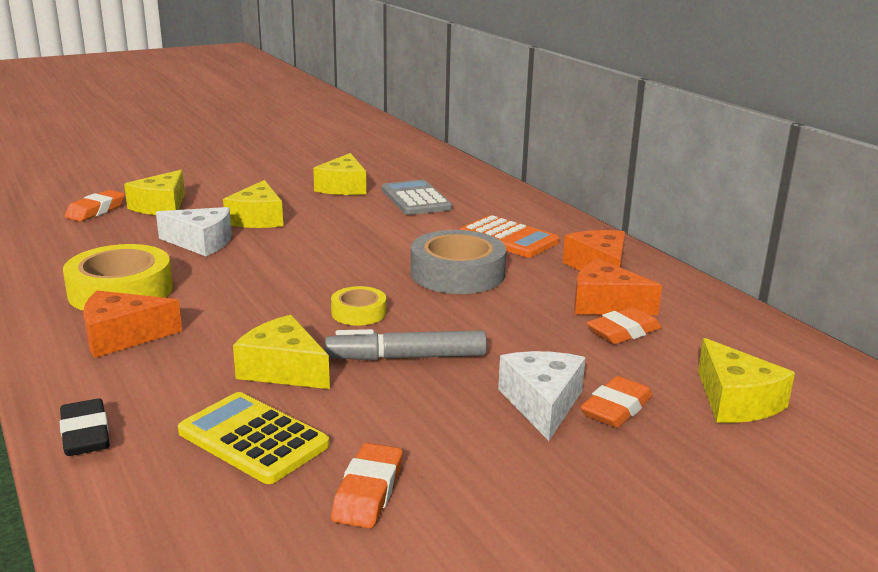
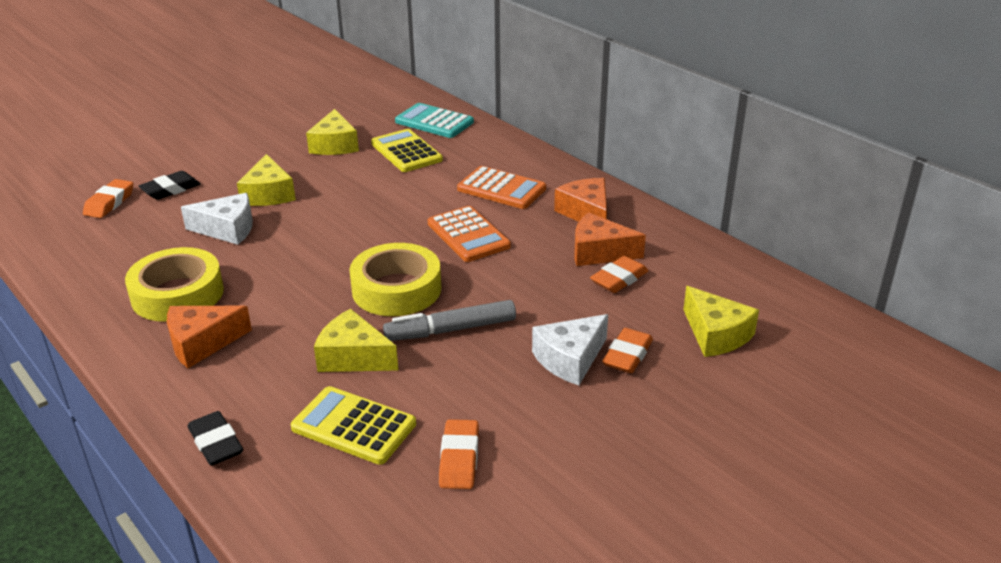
camera: 10 degrees left, 10 degrees up
yellow cheese [124,170,185,215] -> black eraser [139,171,200,200]
yellow tape [331,286,386,326] -> yellow tape [349,243,441,316], size x1.89
grey calculator [382,180,452,215] -> yellow calculator [371,129,443,172]
grey tape [411,230,506,294] -> orange calculator [428,206,511,262]
white cheese [498,351,586,441] -> white cheese turned 120 degrees counterclockwise [532,314,608,385]
none -> turquoise calculator [395,103,474,138]

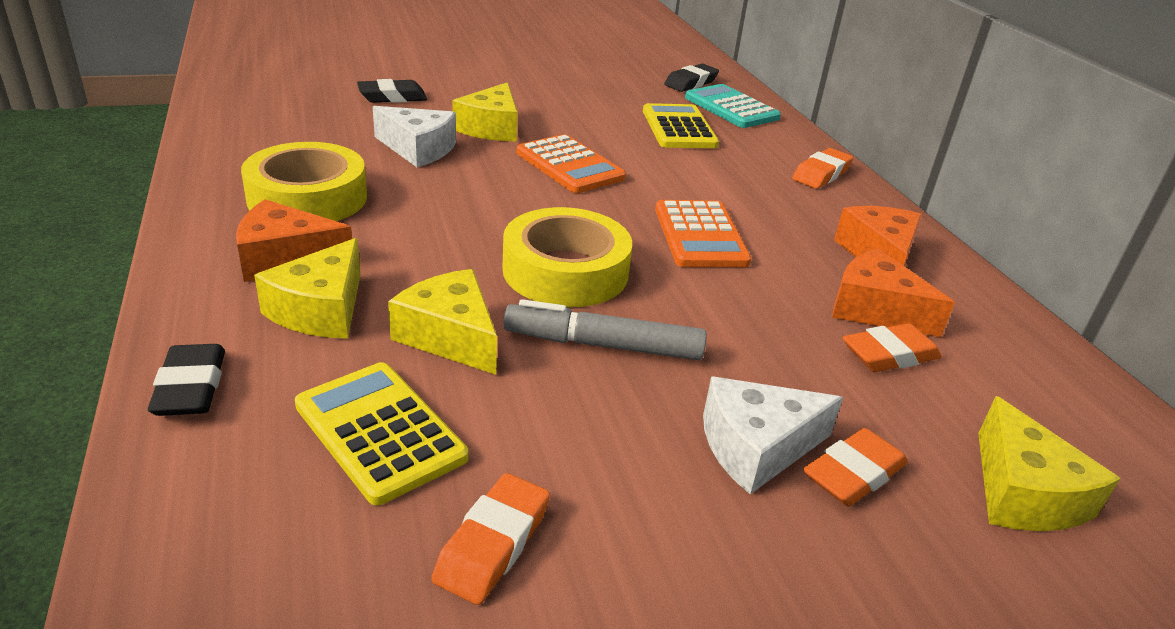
camera: 20 degrees right, 0 degrees up
orange eraser [83,179,133,218] -> orange eraser moved to [792,148,853,189]
yellow cheese [306,109,359,155] -> yellow cheese moved to [254,238,361,339]
orange calculator [457,166,546,209] -> orange calculator moved to [516,134,626,193]
none -> black eraser [664,64,719,92]

